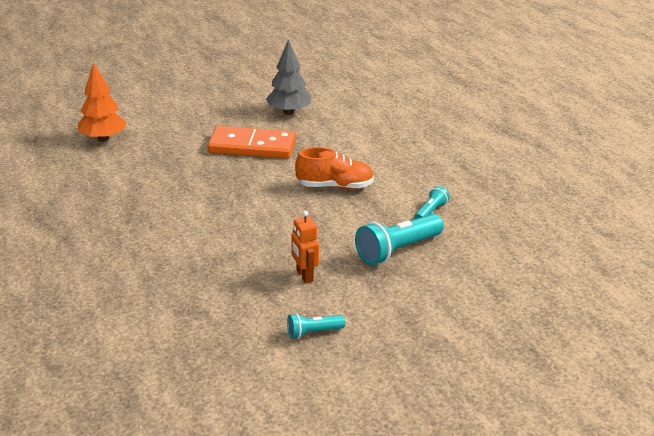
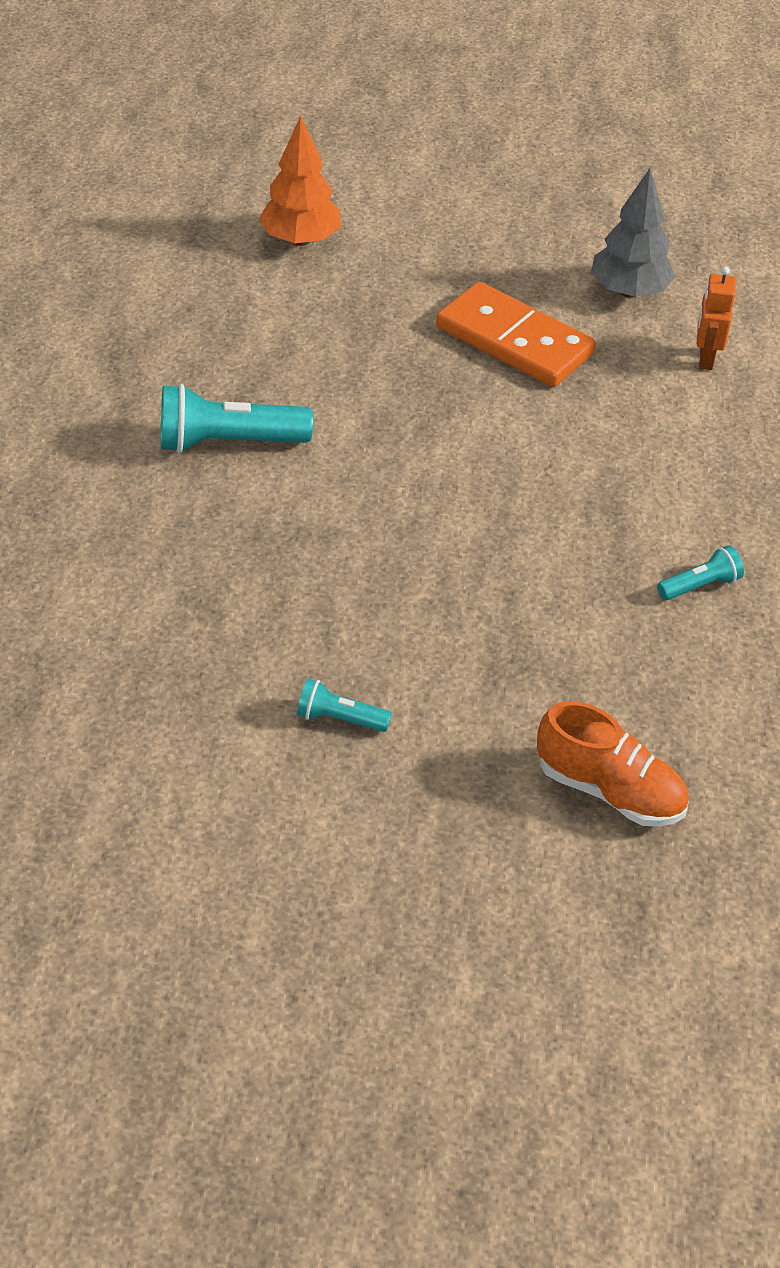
camera: 30 degrees right, 15 degrees up
orange robot [291,211,319,283] -> orange robot moved to [697,267,736,370]
orange shoe [295,147,374,189] -> orange shoe moved to [537,701,689,827]
turquoise flashlight [355,214,444,265] -> turquoise flashlight moved to [161,384,313,453]

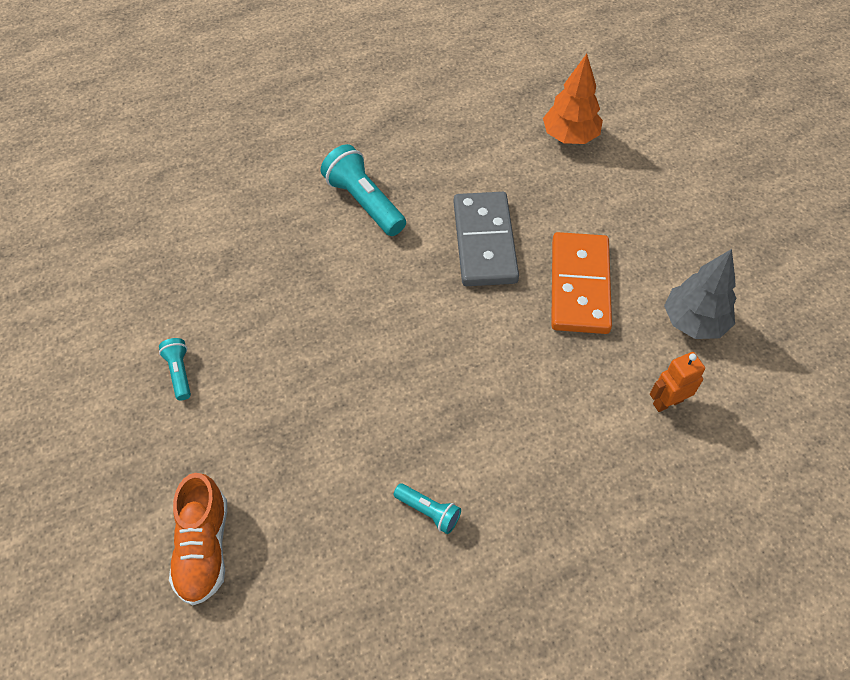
camera: 60 degrees right, 10 degrees up
none -> grey domino [454,192,519,286]

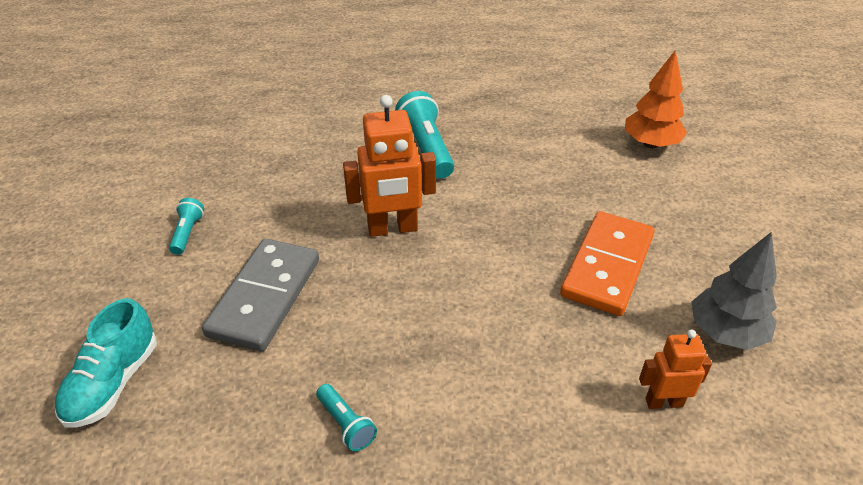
camera: 20 degrees right, 15 degrees down
orange shoe [169,473,227,605] -> turquoise shoe [54,298,157,428]
grey domino [454,192,519,286] -> grey domino moved to [202,239,319,351]
none -> orange robot [343,95,436,237]

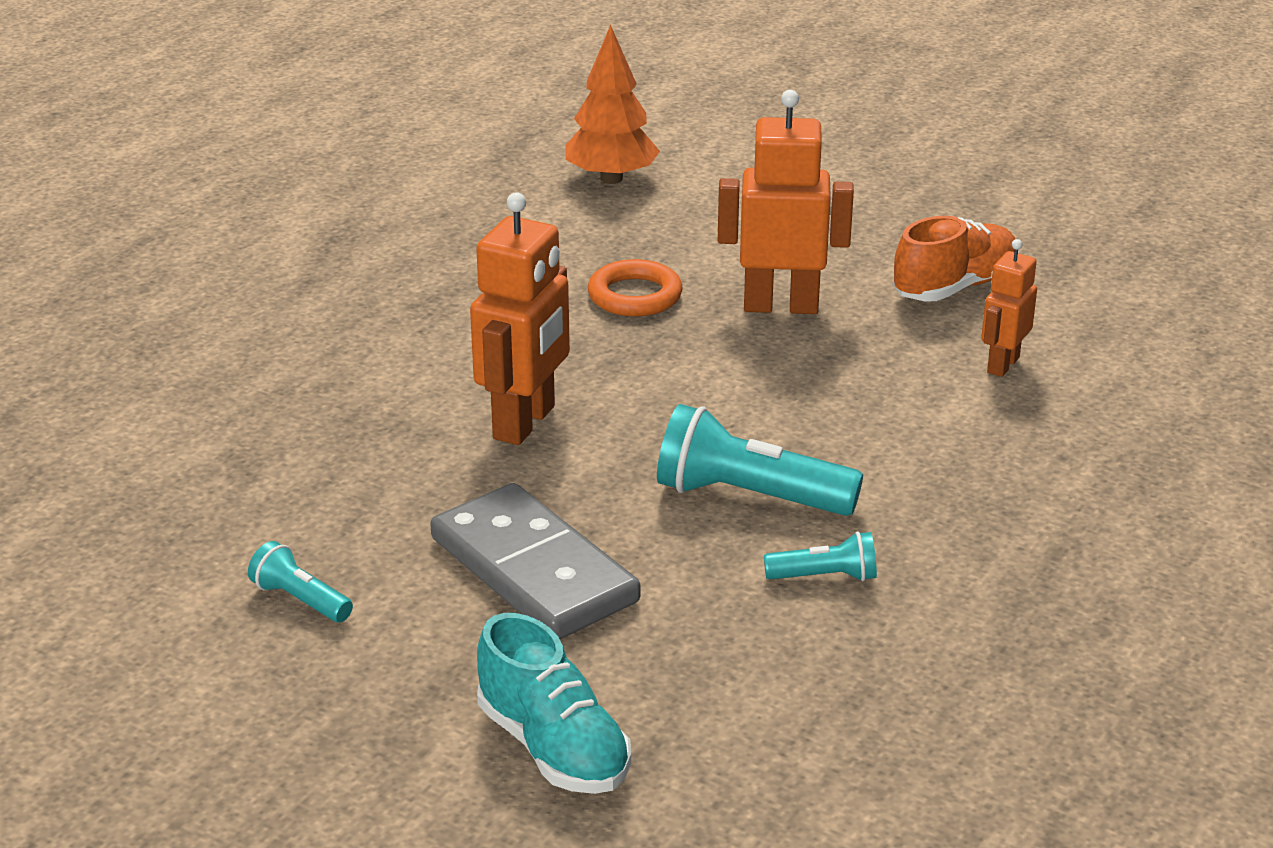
camera: 55 degrees left, 10 degrees down
turquoise flashlight [395,91,454,179] -> turquoise flashlight moved to [657,404,863,516]
orange domino [560,211,655,316] -> orange robot [718,90,854,314]
grey tree [691,232,777,350] -> orange shoe [893,216,1019,301]
none -> orange ring [588,259,683,317]

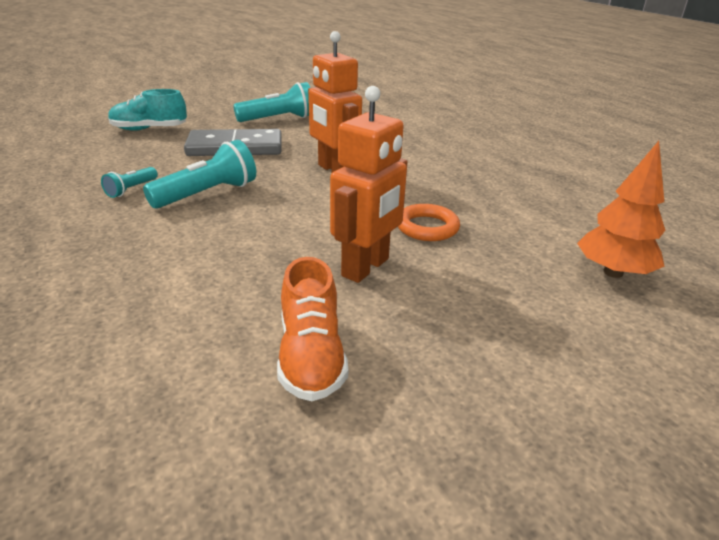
camera: 120 degrees right, 0 degrees up
turquoise flashlight [248,541,353,622] -> turquoise flashlight [233,82,310,122], size x1.89
orange robot [981,239,1037,377] -> none

